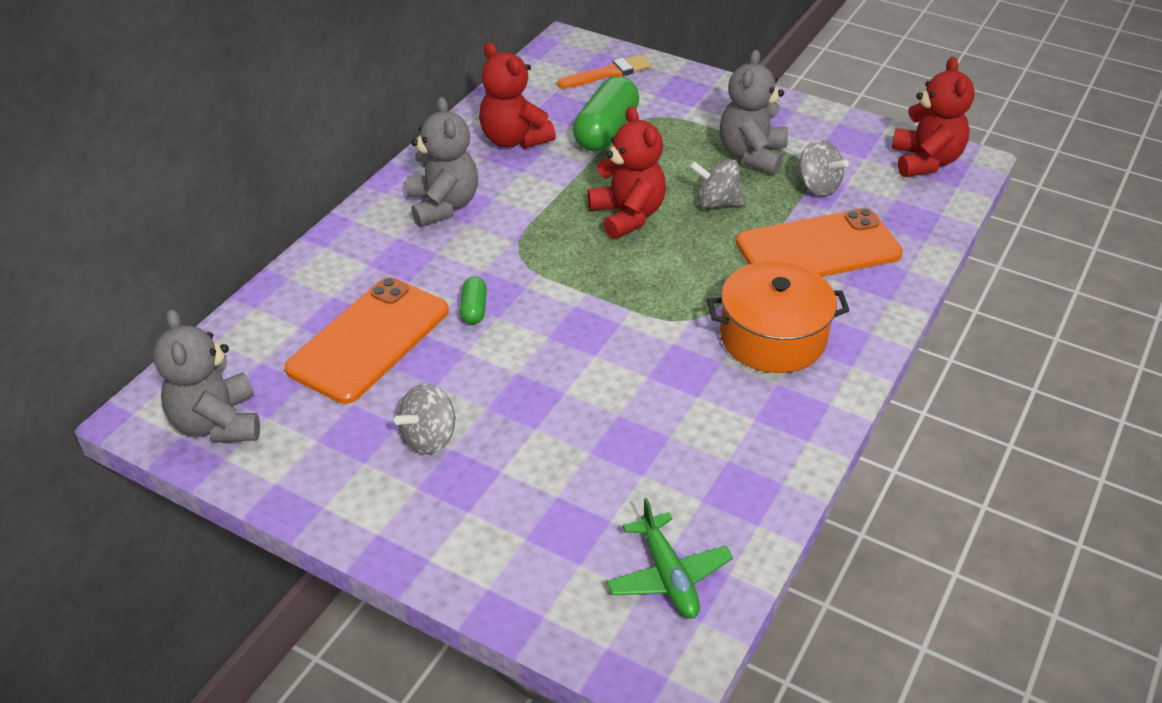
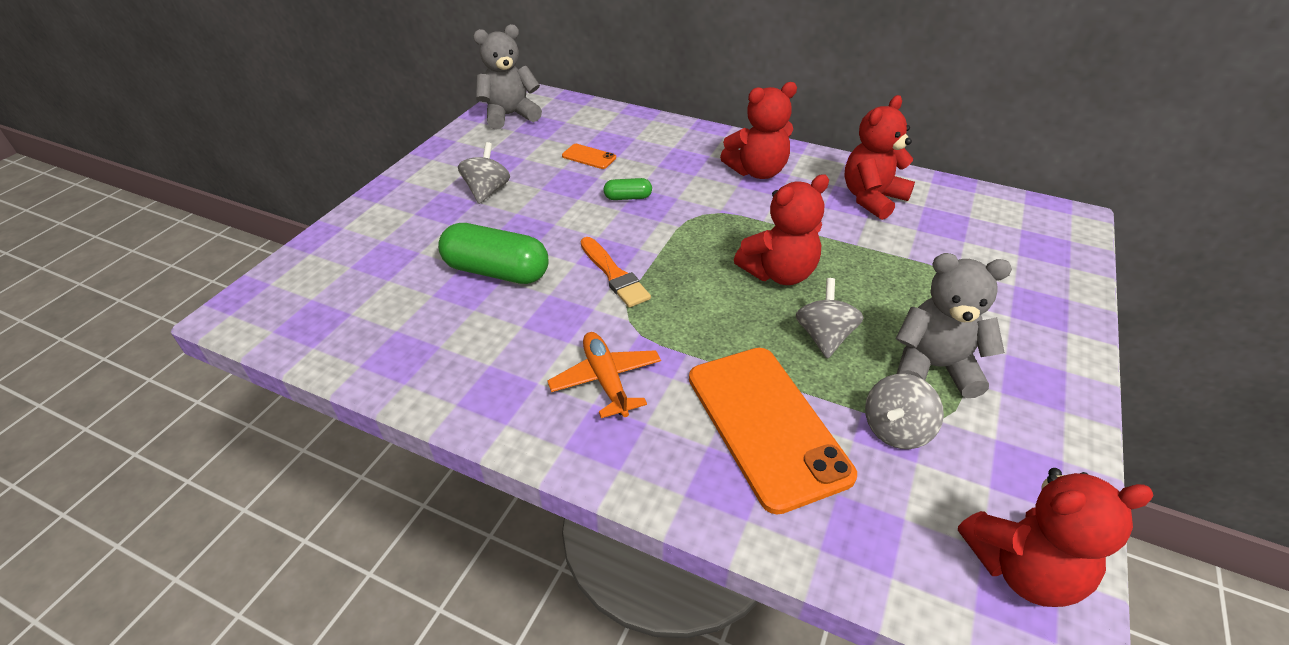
camera: 85 degrees right, 0 degrees up
orange phone [284,277,449,404] -> orange phone [562,144,616,169], size x0.42
grey spinning top [394,383,456,455] -> grey spinning top turned 60 degrees clockwise [458,142,510,204]
grey teddy bear [406,97,478,227] -> red teddy bear [720,82,797,179]
orange brush [557,55,651,89] -> orange brush moved to [581,237,651,308]
green capsule [573,76,639,151] -> green capsule moved to [438,223,549,284]
green plane [606,498,733,618] -> none
orange pot [707,261,850,373] -> orange plane [547,332,661,418]

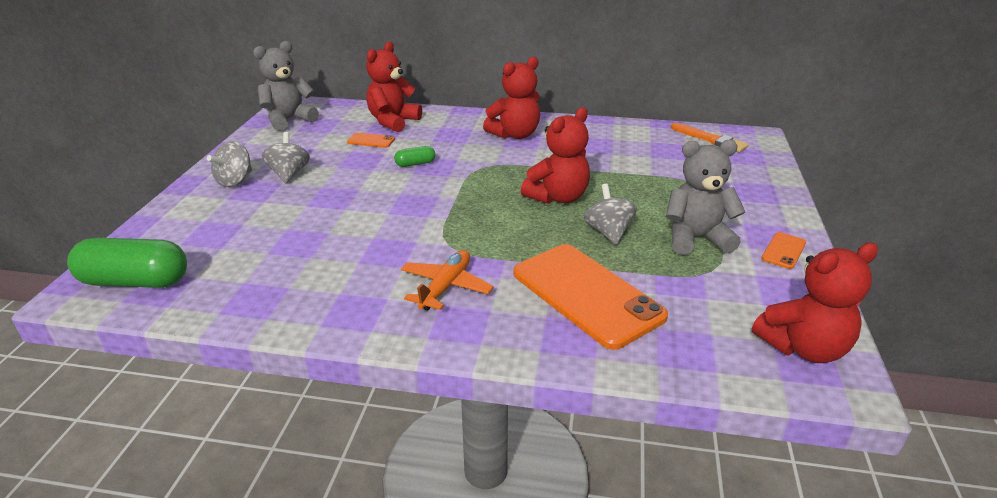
camera: 15 degrees left, 10 degrees down
green capsule [438,223,549,284] -> green capsule moved to [67,238,187,288]
orange plane [547,332,661,418] -> orange plane turned 60 degrees clockwise [401,250,494,311]
orange brush [581,237,651,308] -> orange brush moved to [671,123,749,152]
red teddy bear [844,95,915,220] -> red teddy bear moved to [366,42,422,132]
grey spinning top [865,374,944,449] -> grey spinning top moved to [207,141,252,187]
none -> orange phone [761,232,806,269]

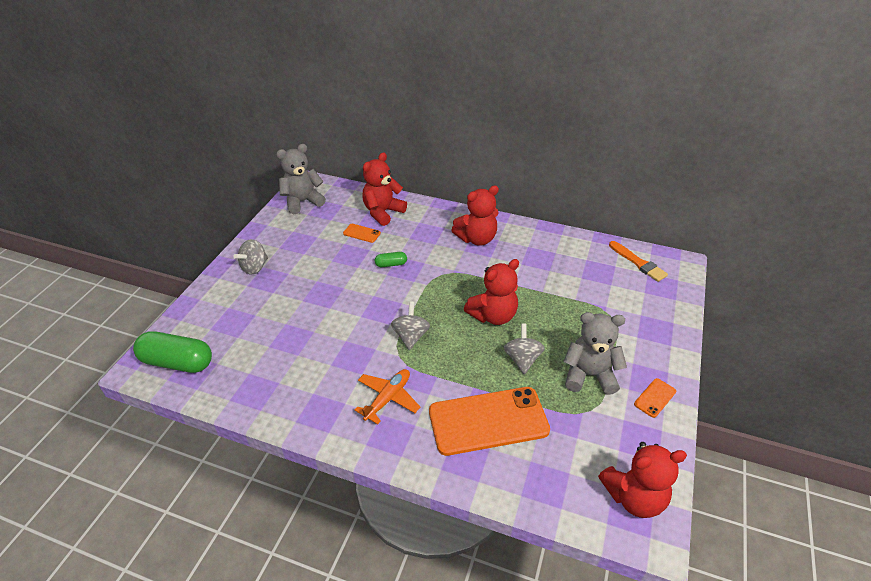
camera: 10 degrees right, 10 degrees up
grey spinning top [262,132,310,183] -> grey spinning top moved to [391,302,430,350]
orange phone [513,244,668,350] -> orange phone turned 75 degrees counterclockwise [429,387,550,456]

